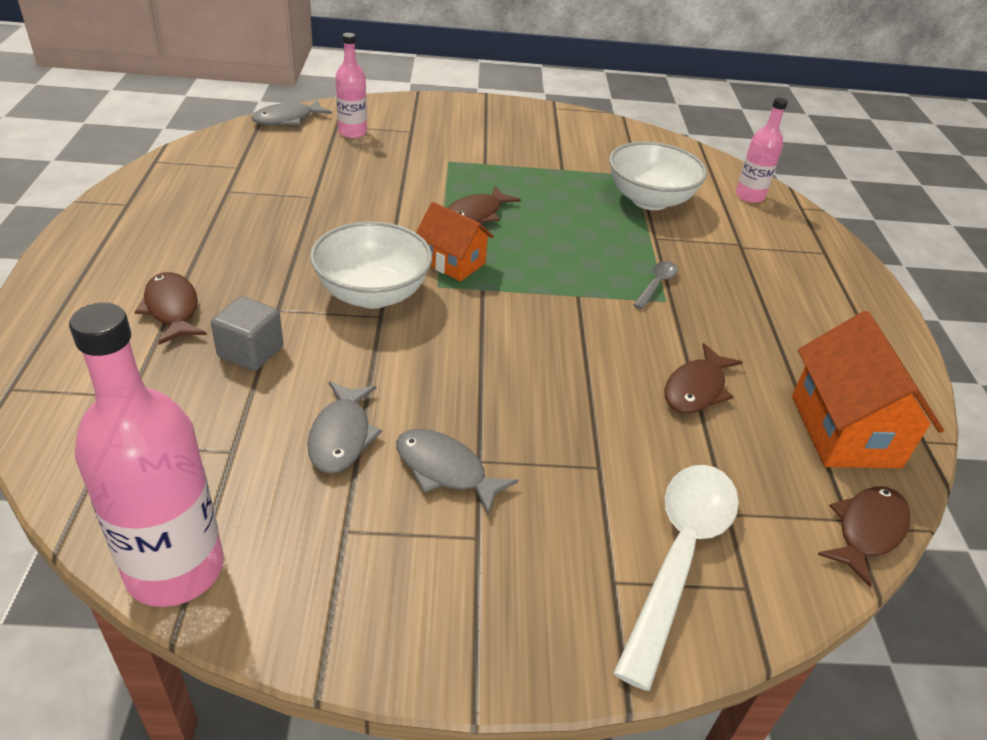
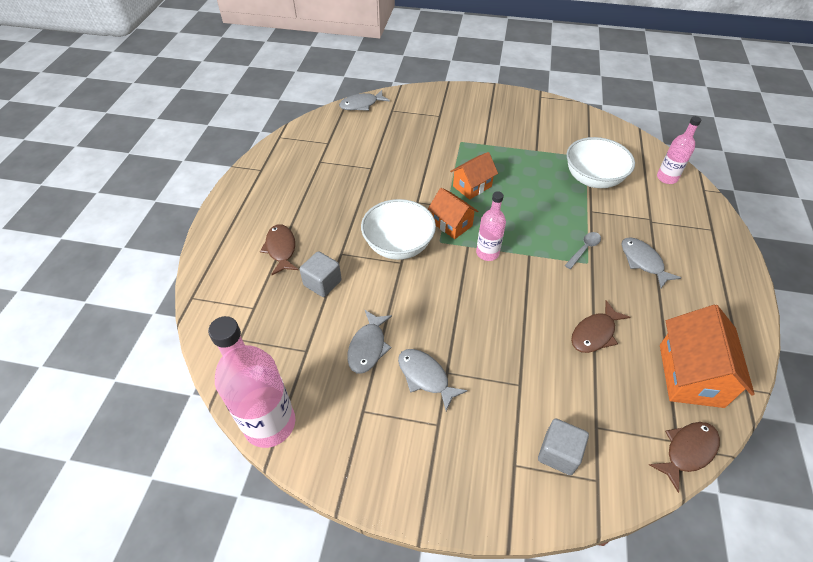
camera: 15 degrees right, 10 degrees up
pink bottle [335,33,367,138] -> pink bottle moved to [476,191,506,261]
brown fish [447,186,521,223] -> orange house [450,152,498,200]
white spoon [614,465,739,691] -> grey cube [538,419,589,475]
none -> grey fish [621,237,681,288]

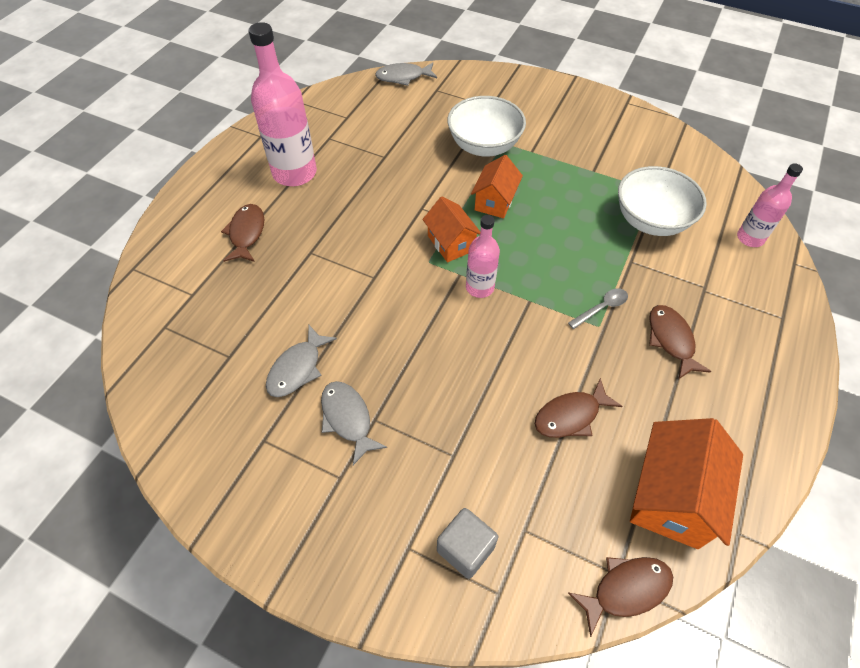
camera: 15 degrees right, 5 degrees up
pink bottle [208,316,295,448] -> pink bottle moved to [248,22,317,186]
grey cube [299,251,342,297] -> none
white bowl [361,199,436,260] -> white bowl moved to [447,96,526,157]
orange house [450,152,498,200] -> orange house turned 45 degrees counterclockwise [471,155,523,218]
grey fish [621,237,681,288] -> brown fish [649,305,712,380]

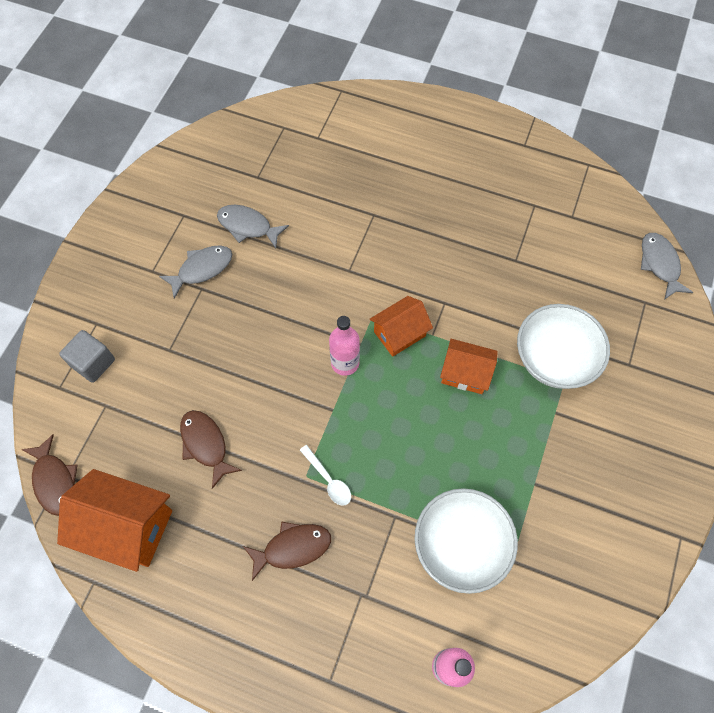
camera: 85 degrees right, 10 degrees up
brown fish [221,204,264,262] -> none
pink bottle [248,22,317,186] -> none
grey spoon [568,288,628,329] -> white spoon [300,445,351,505]

